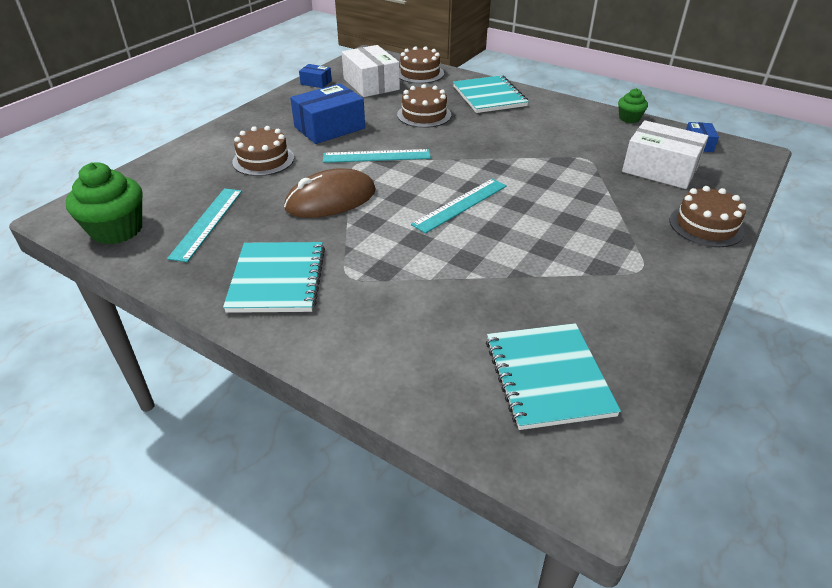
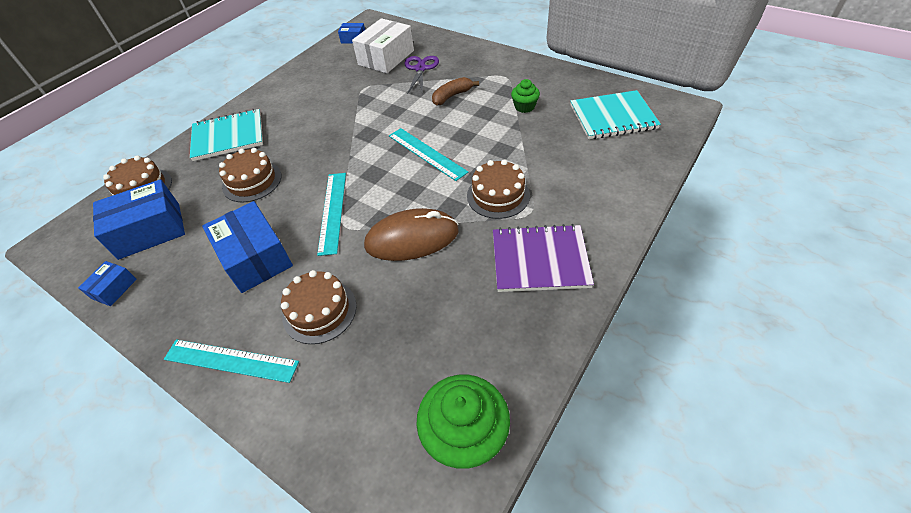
camera: 85 degrees left, 10 degrees up
turquoise ruler [167,188,242,262] -> turquoise ruler moved to [164,339,299,383]
turquoise notebook [223,242,325,313] -> purple notebook [493,224,594,292]
brown mouse [284,168,376,218] -> brown mouse turned 75 degrees counterclockwise [364,208,459,261]
white box [342,45,400,97] -> blue box [93,179,185,260]
green cupcake [618,88,648,123] -> green cupcake moved to [511,79,540,113]
brown cake [670,186,746,247] -> brown cake moved to [467,159,530,219]
none -> purple scissors [404,56,439,93]
none -> brown banana [432,77,479,106]

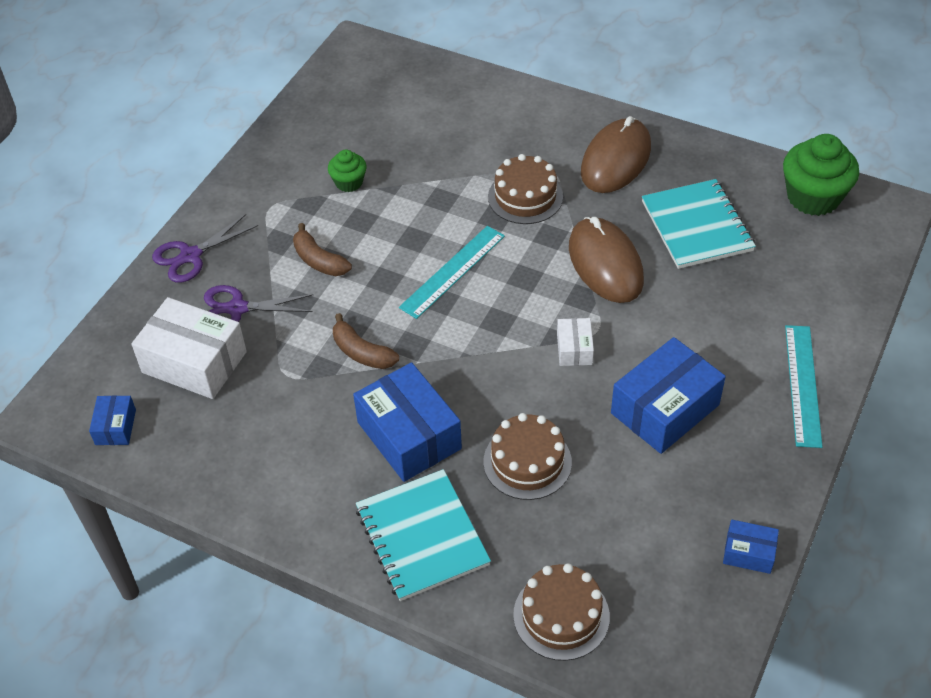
camera: 100 degrees left, 0 degrees up
blue box [93,179,185,260] -> blue box moved to [353,362,462,482]
brown cake [281,270,357,344] -> none
turquoise ruler [317,173,346,256] -> white box [557,318,594,366]
purple notebook [493,224,594,292] -> brown mouse [581,116,651,193]
turquoise notebook [570,90,661,139] -> turquoise notebook moved to [642,179,756,269]
none -> purple scissors [152,214,258,283]
none -> brown banana [333,313,399,369]

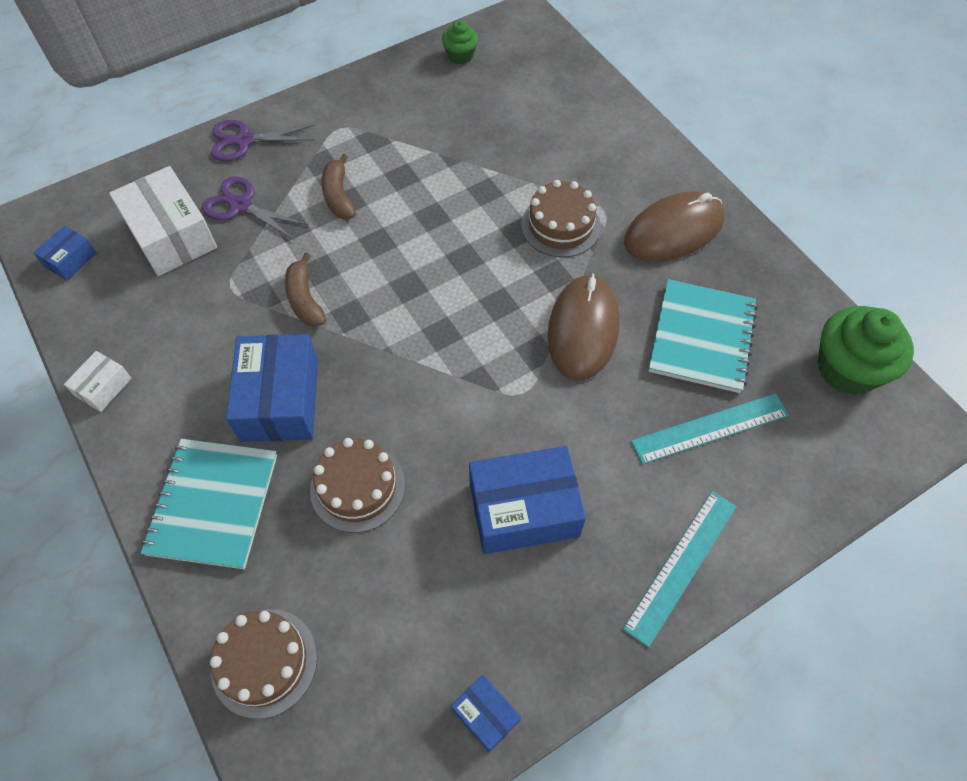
camera: 30 degrees right, 10 degrees up
green cupcake [328,150,367,192] -> green cupcake moved to [442,20,478,64]
turquoise ruler [399,226,505,319] -> turquoise ruler moved to [631,393,789,464]
white box [557,318,594,366] -> white box moved to [64,351,132,412]

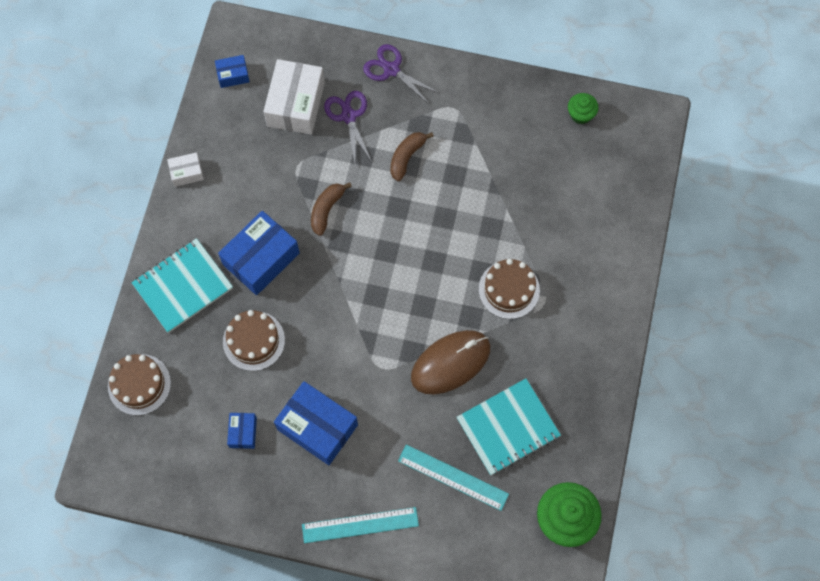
camera: 45 degrees right, 10 degrees up
blue box [451,675,521,752] -> blue box moved to [227,413,257,449]
brown mouse [624,191,725,262] -> none

